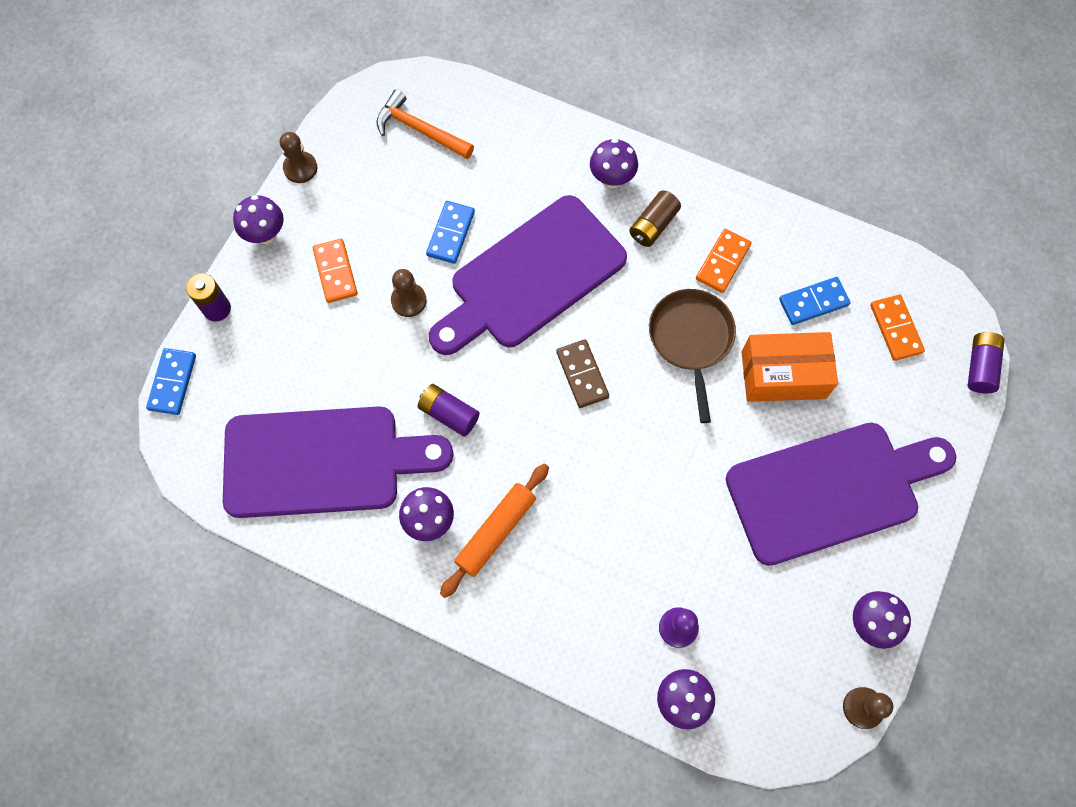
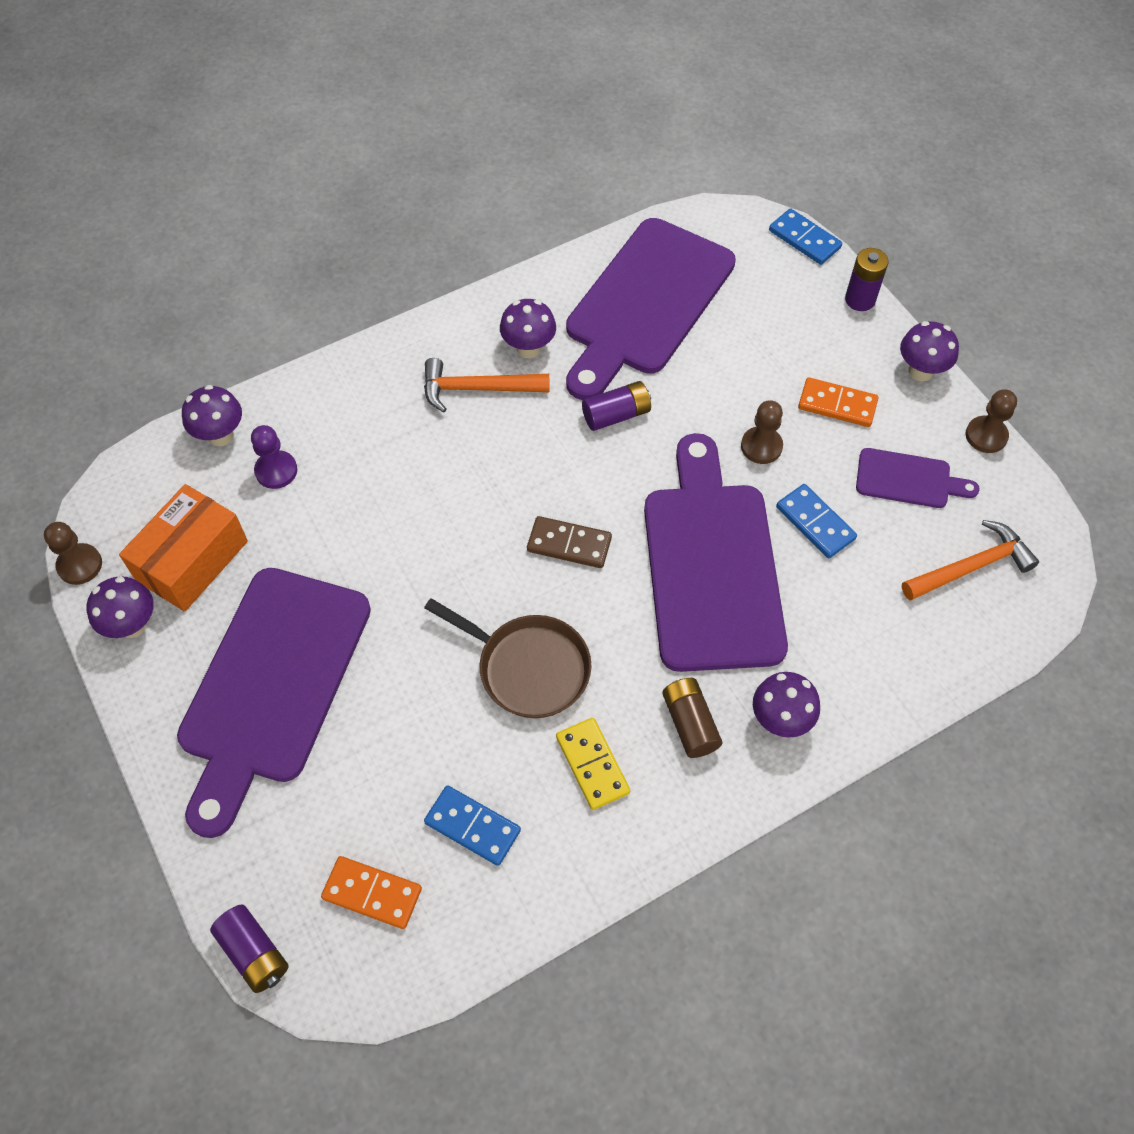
camera: 125 degrees right, 10 degrees down
orange rolling pin [440,464,549,598] -> orange hammer [424,358,549,412]
orange domino [696,229,752,293] -> yellow domino [556,718,630,810]
orange box [741,332,838,402] -> orange box moved to [119,484,248,612]
blue domino [779,277,851,325] -> blue domino turned 75 degrees counterclockwise [424,785,521,866]
none -> purple cutting board [856,448,980,508]

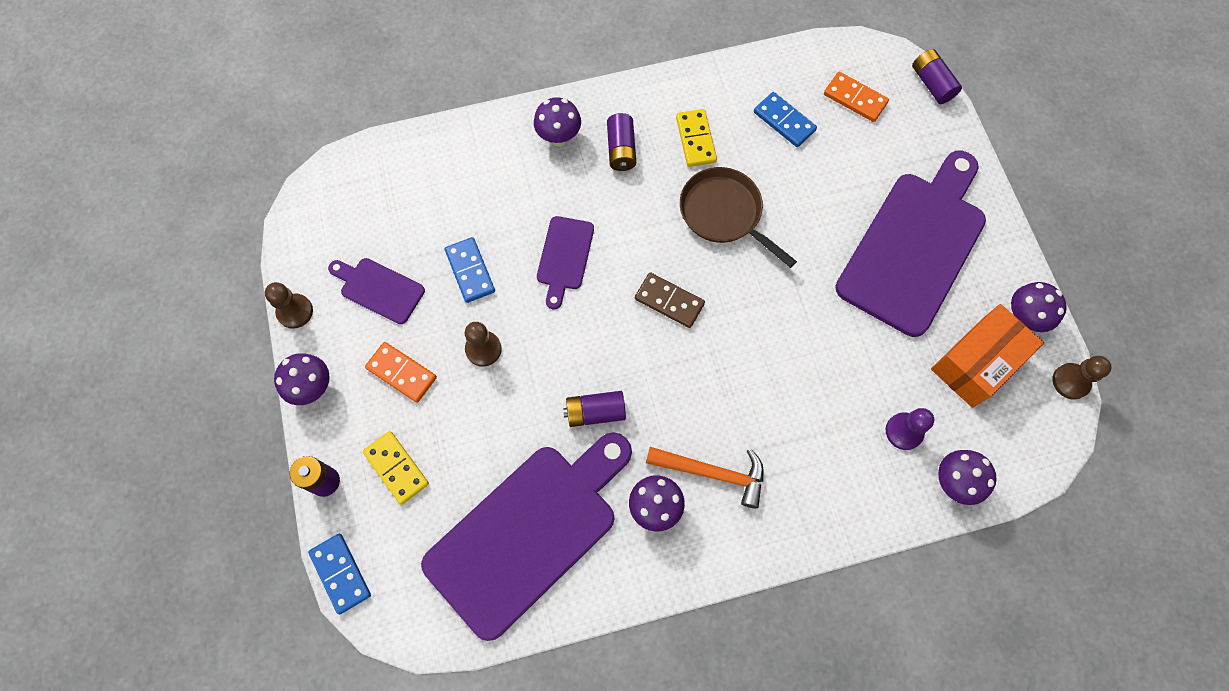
camera: 165 degrees left, 10 degrees up
purple cutting board [644,433,788,672] -> purple cutting board [537,216,594,309], size x0.47
brown battery [662,678,723,758] -> purple battery [607,113,636,171]
orange hammer [902,520,1039,601] -> none
none -> yellow domino [363,431,429,505]

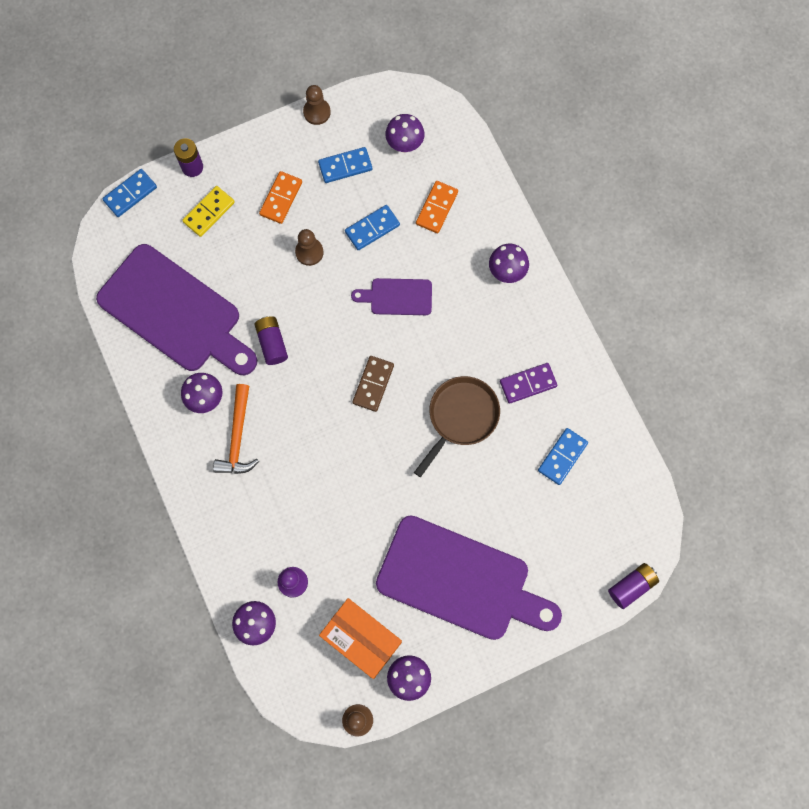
camera: 80 degrees right, 5 degrees up
purple mushroom [274,353,330,405] -> purple mushroom moved to [385,114,425,153]
purple cutting board [328,258,425,324] -> blue domino [318,147,372,183]
purple battery [607,113,636,171] -> none
yellow domino [676,109,717,167] -> purple domino [500,363,557,404]
orange domino [824,72,889,122] -> orange domino moved to [416,181,458,233]

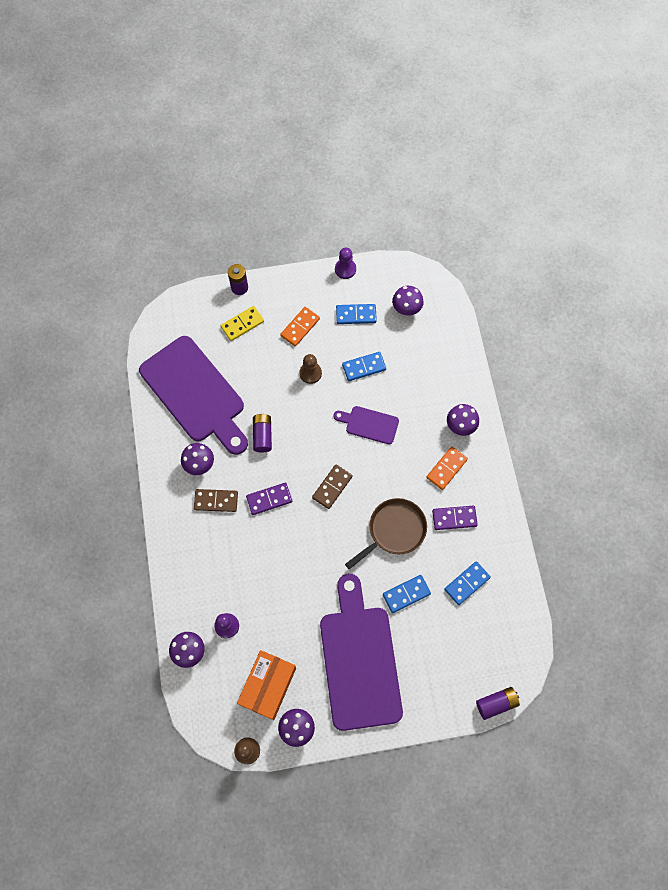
camera: 15 degrees right, 5 degrees down
blue domino [102,169,157,217] -> blue domino moved to [383,575,431,613]
orange hammer [213,384,259,474] -> brown domino [194,489,238,512]
brown pawn [303,85,331,125] -> purple pawn [335,248,356,279]
orange box [319,598,402,679] -> orange box turned 60 degrees clockwise [237,650,296,720]
purple cutting board [376,515,562,640] -> purple cutting board turned 135 degrees counterclockwise [320,574,403,731]
orange domino [416,181,458,233] -> orange domino moved to [426,447,468,490]
none -> purple domino [246,483,292,515]

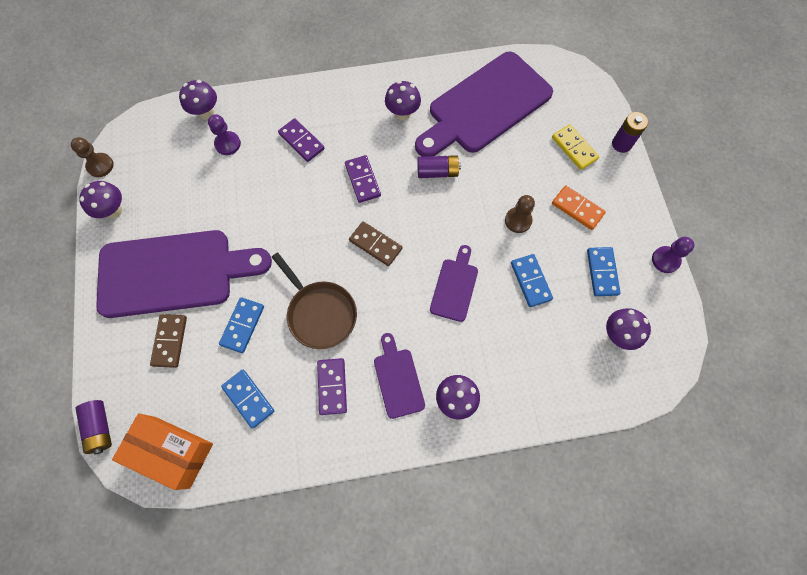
camera: 90 degrees right, 0 degrees up
brown domino [194,489,238,512] -> brown domino moved to [150,314,187,368]
orange box [237,650,296,720] -> orange box moved to [112,413,213,490]
blue domino [383,575,431,613] -> blue domino turned 45 degrees clockwise [219,297,264,353]
orange domino [426,447,468,490] -> purple cutting board [374,333,425,419]
none -> purple domino [278,118,325,162]

